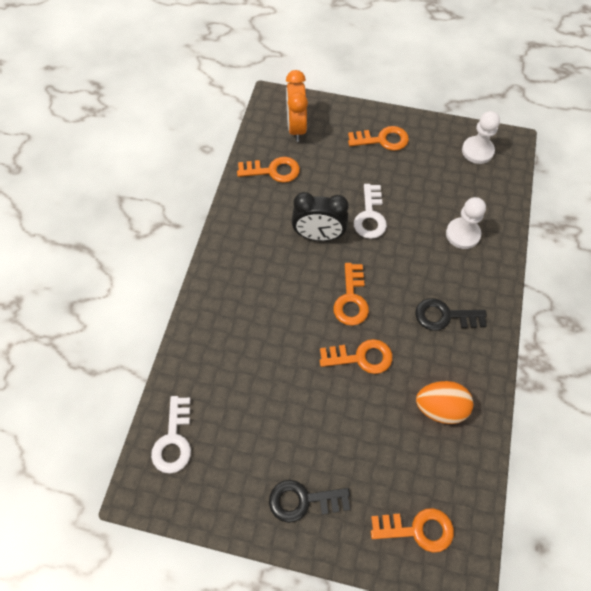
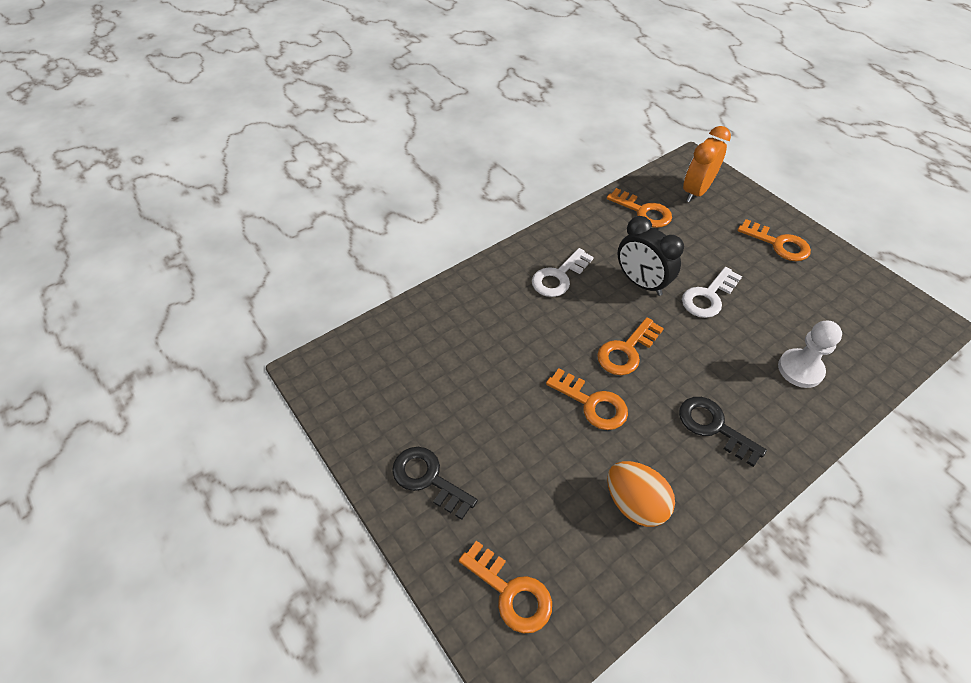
camera: 40 degrees right, 10 degrees down
white key [151,396,191,474] -> white key moved to [532,248,594,297]
white pawn [462,111,500,164] -> none

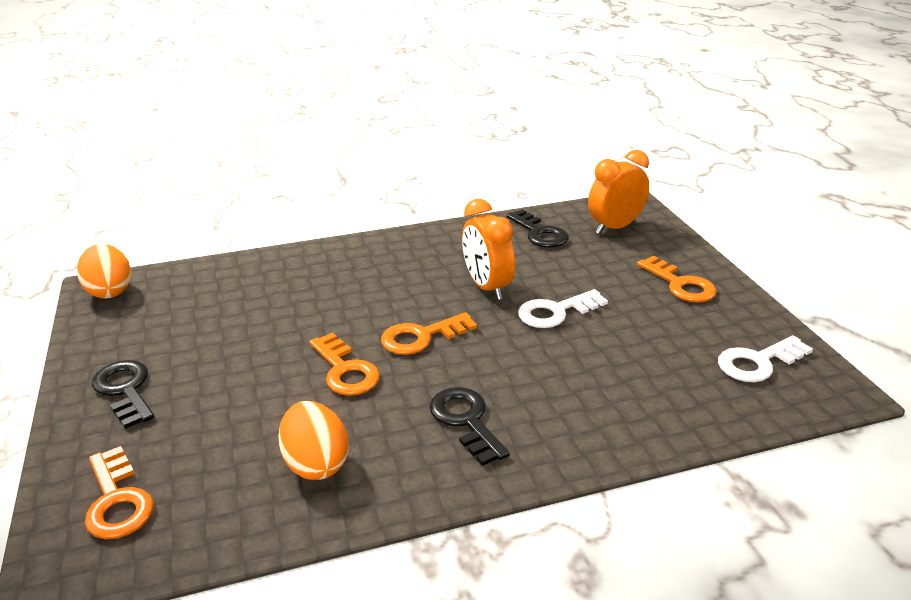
camera: 20 degrees right, 20 degrees down
white key [532,248,594,297] -> white key moved to [718,335,813,382]
orange key [607,188,672,228] -> black key [506,209,569,248]
black clock [618,216,684,296] -> orange clock [462,199,515,300]
white pawn [778,321,842,388] -> none
none -> orange egg [77,244,131,299]

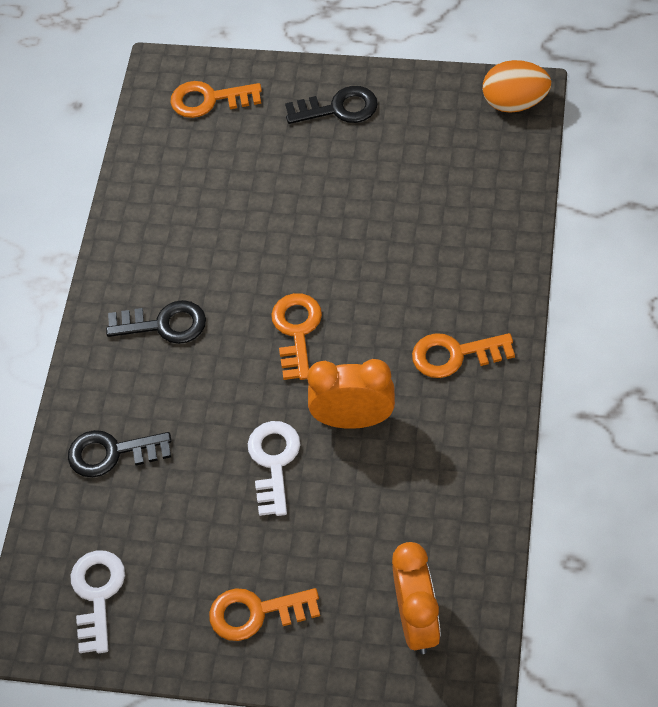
camera: 120 degrees right, 25 degrees up
orange egg [278,401,349,480] -> none
orange key [309,333,380,396] -> orange key moved to [412,333,515,378]
black key [506,209,569,248] -> black key moved to [68,430,172,477]

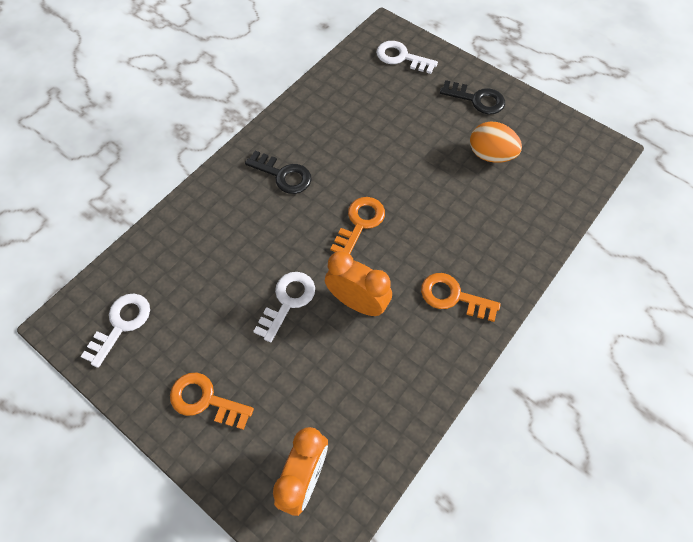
camera: 25 degrees right, 5 degrees up
black key [68,430,172,477] -> none
orange key [171,81,262,118] -> white key [376,41,438,74]
orange egg [483,60,551,113] -> orange egg moved to [470,121,522,163]

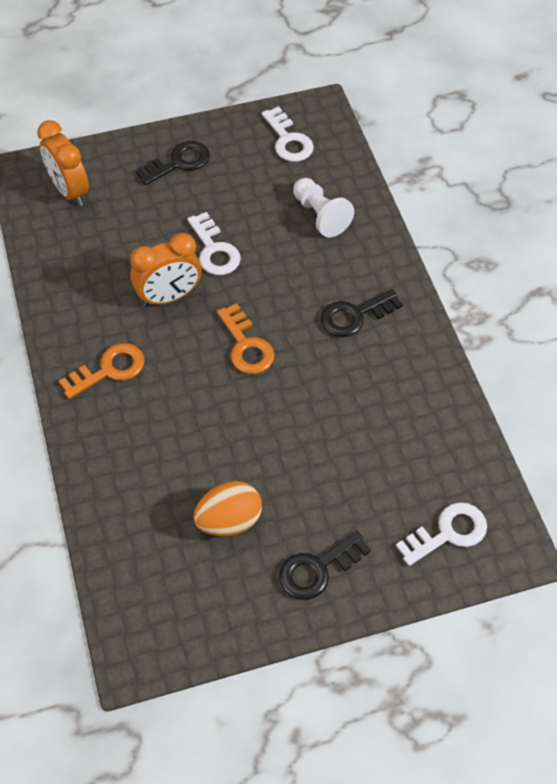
camera: 125 degrees right, 5 degrees down
orange key [170,373,254,430] -> black key [135,141,210,185]
none -> white pawn [293,178,354,238]

